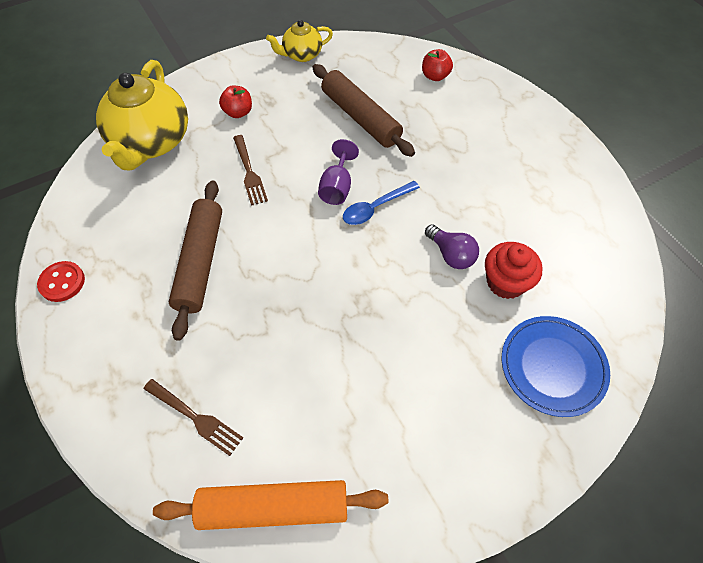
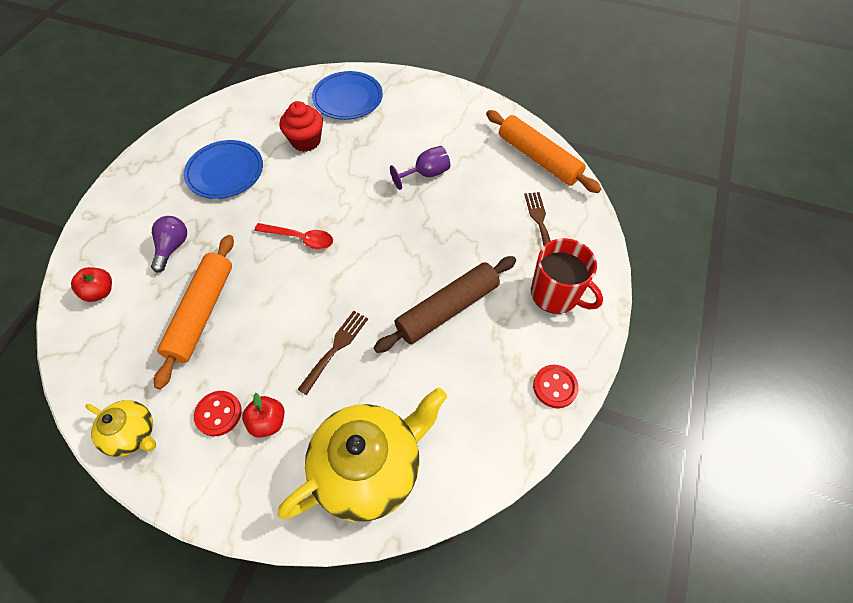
camera: 130 degrees left, 0 degrees up
brown rolling pin [312,64,415,157] -> orange rolling pin [154,235,234,389]
purple goblet [318,139,359,205] -> purple goblet moved to [390,146,450,190]
blue spoon [343,181,420,225] -> red spoon [254,223,333,249]
purple light bulb [425,224,479,269] -> purple light bulb moved to [151,216,187,272]
none -> blue plate [184,140,263,199]
none -> red button [194,391,242,436]
none -> red mug [531,238,603,314]

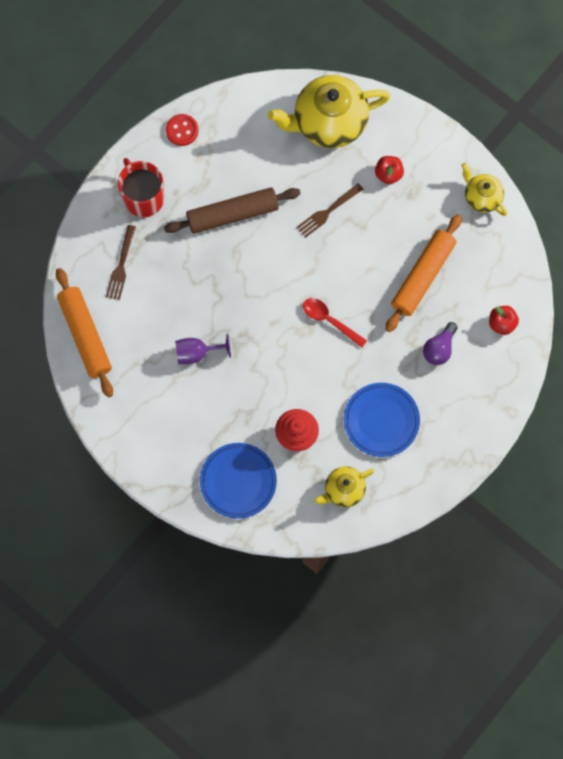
camera: 160 degrees left, 15 degrees up
red button [194,391,242,436] -> none
none -> yellow teapot [314,466,374,507]

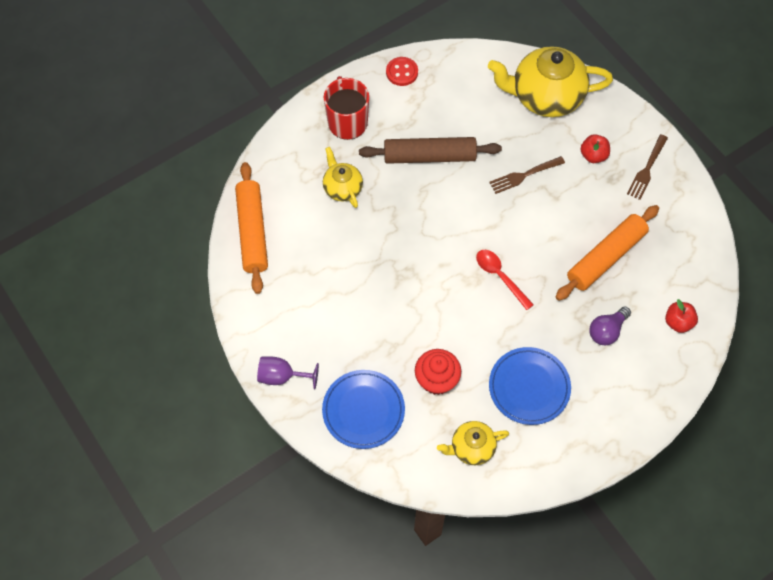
camera: 15 degrees right, 10 degrees down
brown fork [106,225,136,300] -> brown fork moved to [627,134,668,200]
purple goblet [175,334,231,364] -> purple goblet moved to [257,356,319,389]
yellow teapot [461,163,507,216] -> yellow teapot moved to [323,147,363,208]

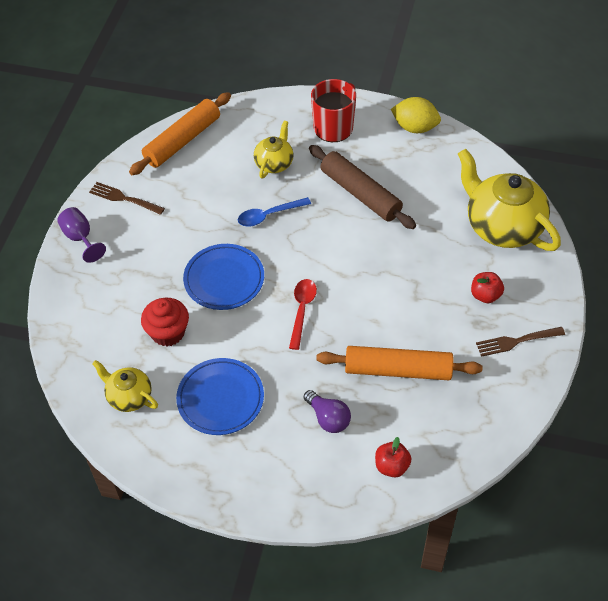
camera: 50 degrees right, 10 degrees down
blue plate [322,370,405,449] -> blue plate moved to [183,244,264,310]
red button [386,57,418,86] -> yellow lemon [391,97,441,133]
brown fork [489,156,565,194] -> brown fork moved to [89,182,165,215]
purple light bulb [589,306,631,345] -> purple light bulb turned 135 degrees counterclockwise [304,390,351,433]
none -> blue spoon [238,197,311,227]

